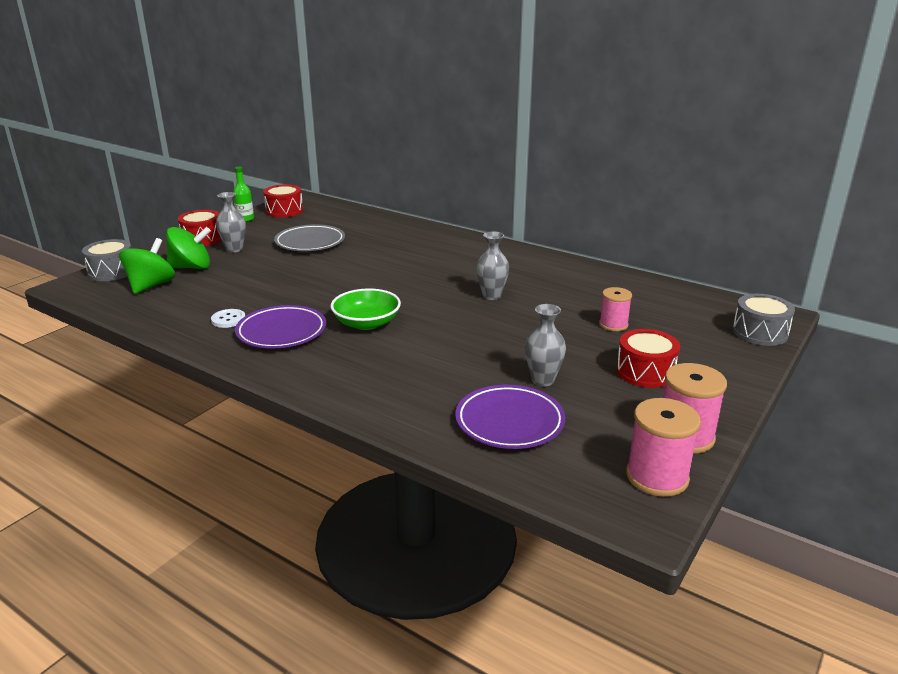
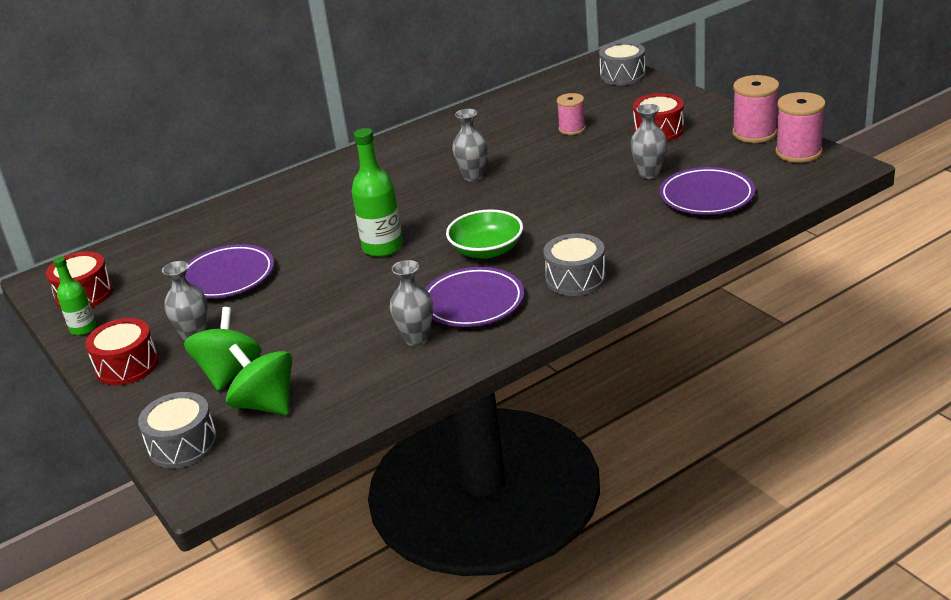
camera: 65 degrees left, 5 degrees up
white button [211,309,245,328] -> grey vase [390,260,433,346]
grey plate [274,224,345,251] -> purple plate [185,244,274,298]
none -> green bottle [351,128,403,257]
none -> grey drum [543,233,606,296]

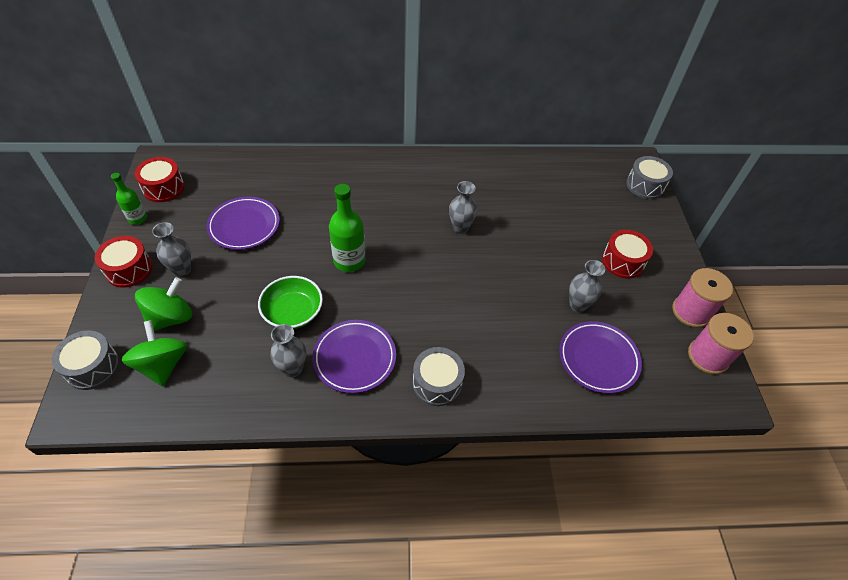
camera: 25 degrees right, 20 degrees up
green bowl [446,209,523,259] -> green bowl moved to [258,276,323,329]
pink spool [557,93,586,135] -> none

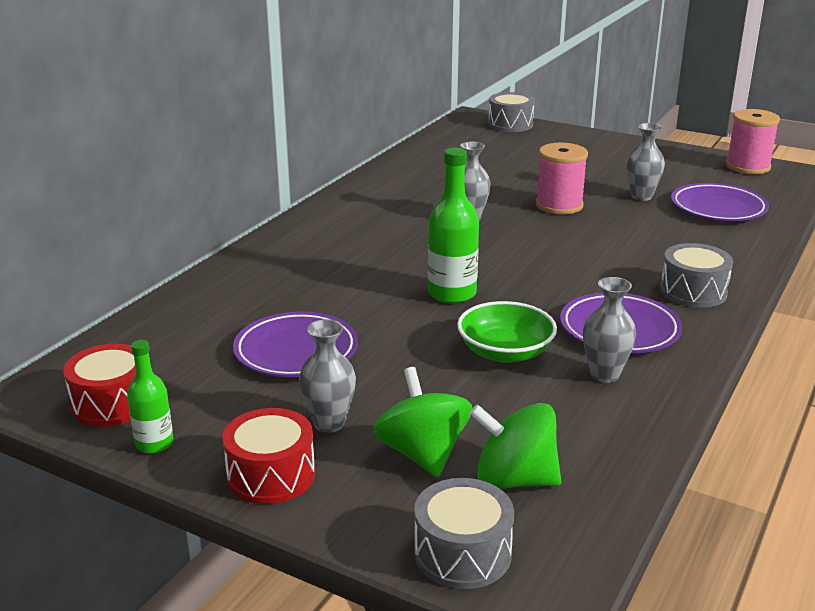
camera: 55 degrees left, 25 degrees down
red drum [602,230,653,279] -> none
pink spool [672,268,733,328] -> pink spool moved to [536,143,588,215]

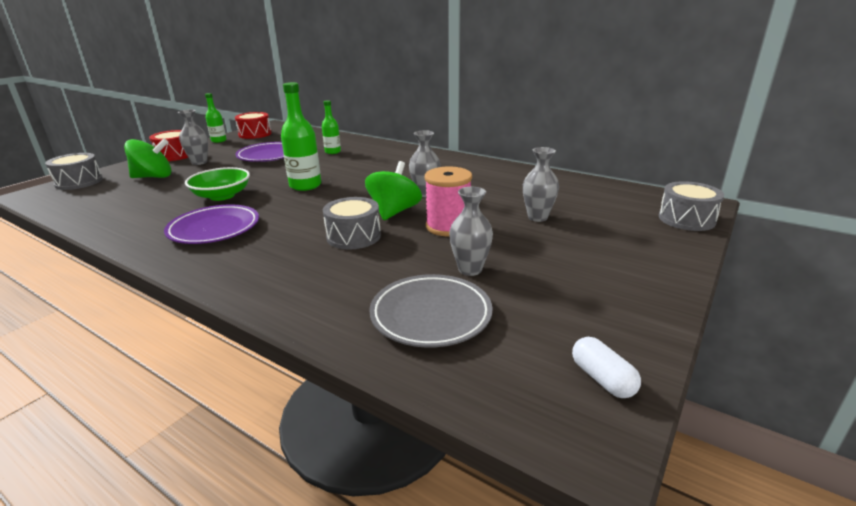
camera: 95 degrees right, 0 degrees up
green spinning top [469,403,561,489] -> green spinning top moved to [365,161,422,220]
grey vase [583,277,636,383] -> grey vase moved to [523,147,559,222]
grey drum [660,243,733,308] -> grey drum moved to [323,197,381,250]
purple plate [671,183,769,221] -> grey plate [369,274,493,348]
pink spool [726,109,780,174] -> white capsule [572,337,641,398]
none -> green bottle [322,100,341,154]

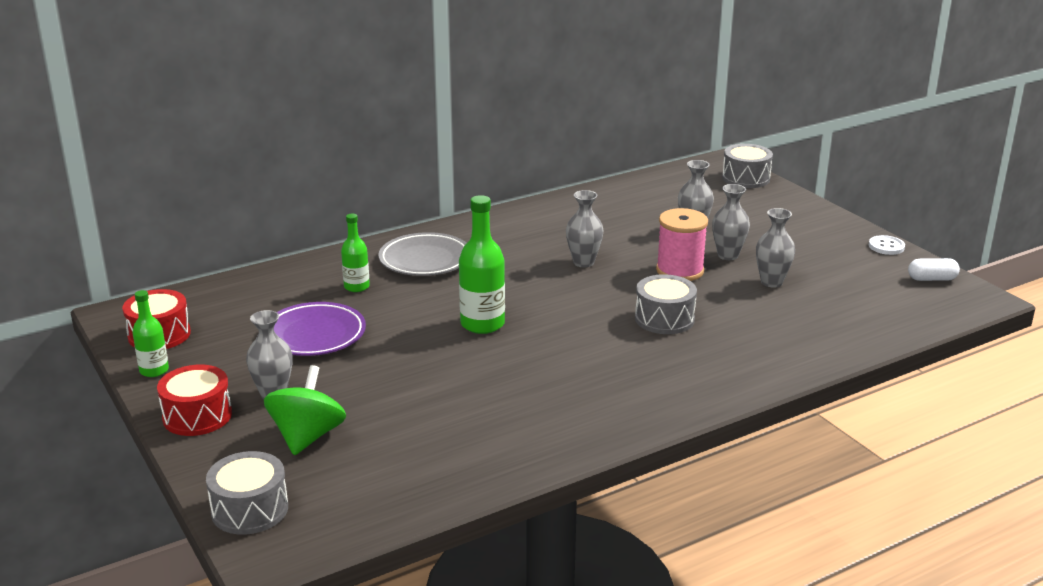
camera: 65 degrees left, 0 degrees up
purple plate [164,205,259,244] -> none
green bowl [185,167,250,201] -> none
green spinning top [365,161,422,220] -> none
grey plate [369,274,493,348] -> grey plate moved to [378,232,466,276]
none -> grey vase [712,184,750,260]
none -> white button [869,235,905,255]

